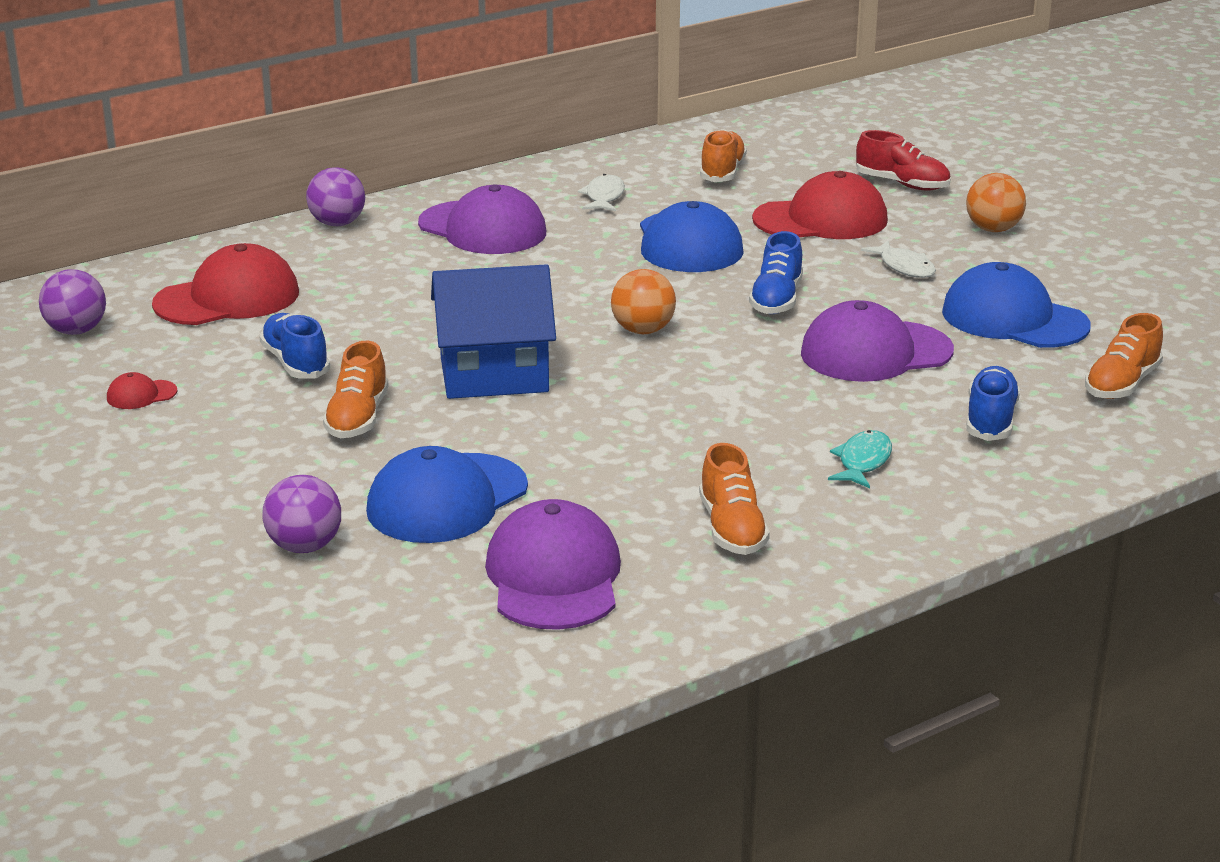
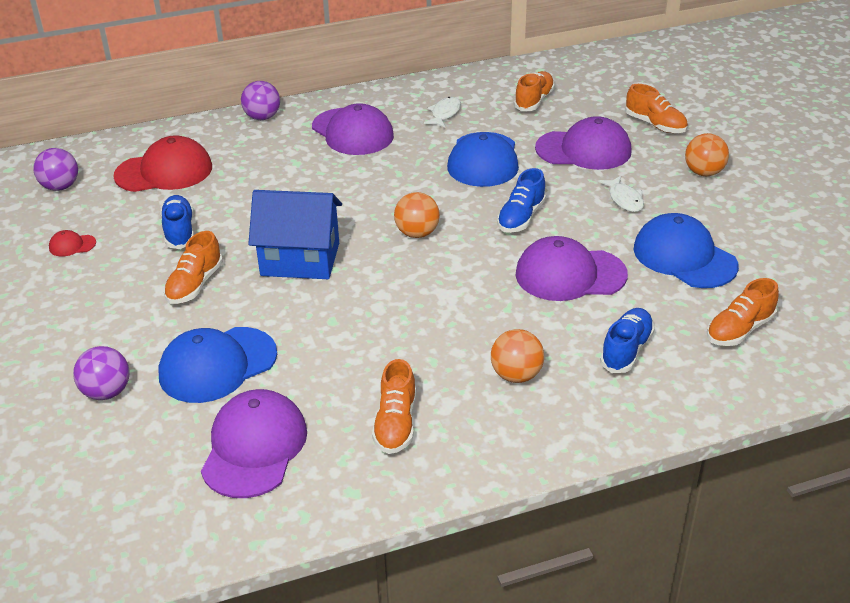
camera: 15 degrees right, 10 degrees up
red cap [752,171,888,239] -> purple cap [535,116,632,170]
turquoise fish [828,430,892,488] -> orange ball [491,329,544,383]
red shoe [856,130,951,190] -> orange shoe [625,84,688,133]

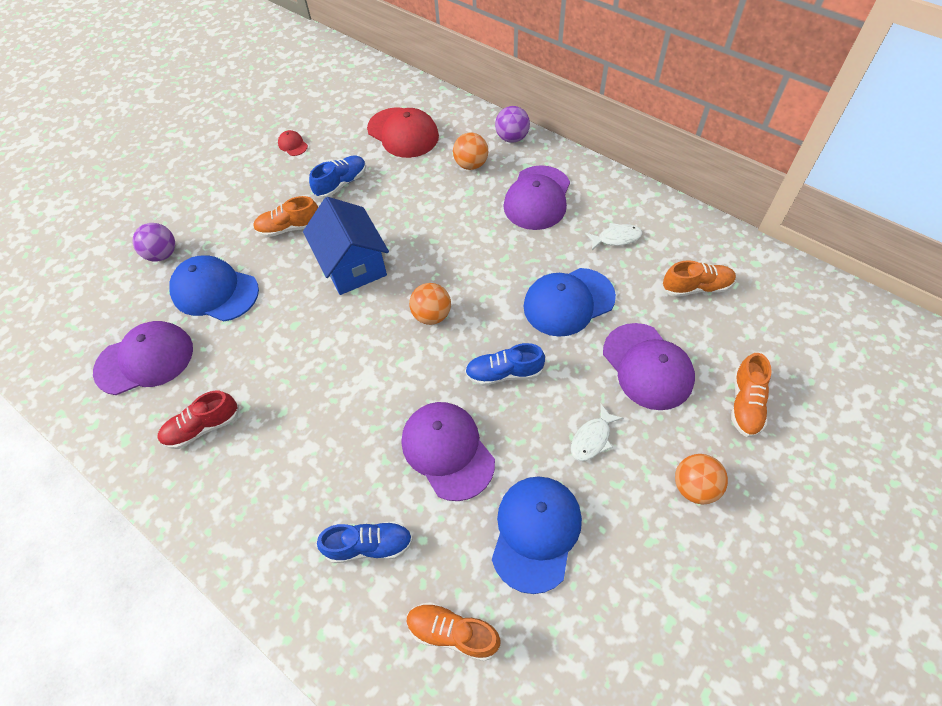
camera: 60 degrees right, 20 degrees up
purple ball [33,148,78,191] -> none
orange shoe [372,359,416,454] -> red shoe [158,390,239,449]
orange ball [491,329,544,383] -> orange ball moved to [453,133,488,170]

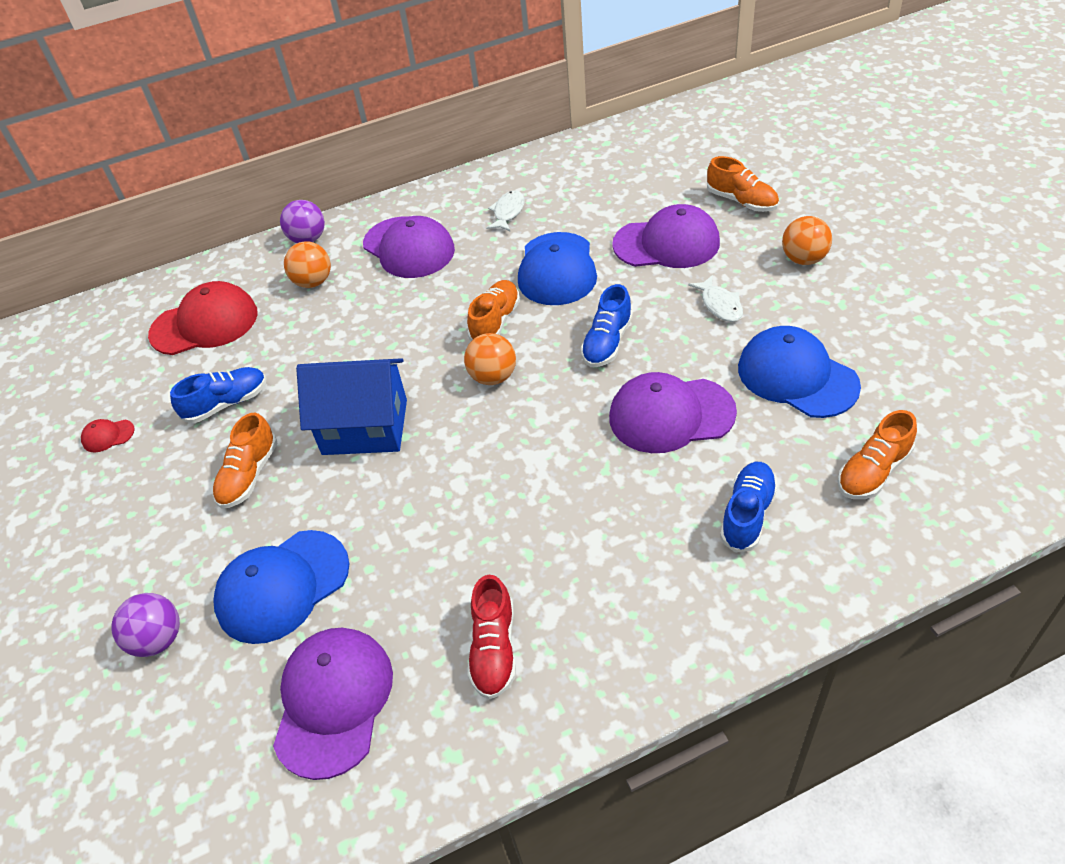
camera: 60 degrees left, 10 degrees down
blue shoe [309,156,366,199] -> blue shoe turned 75 degrees clockwise [170,367,266,423]
orange shoe [662,260,736,297] -> orange shoe moved to [467,280,520,341]

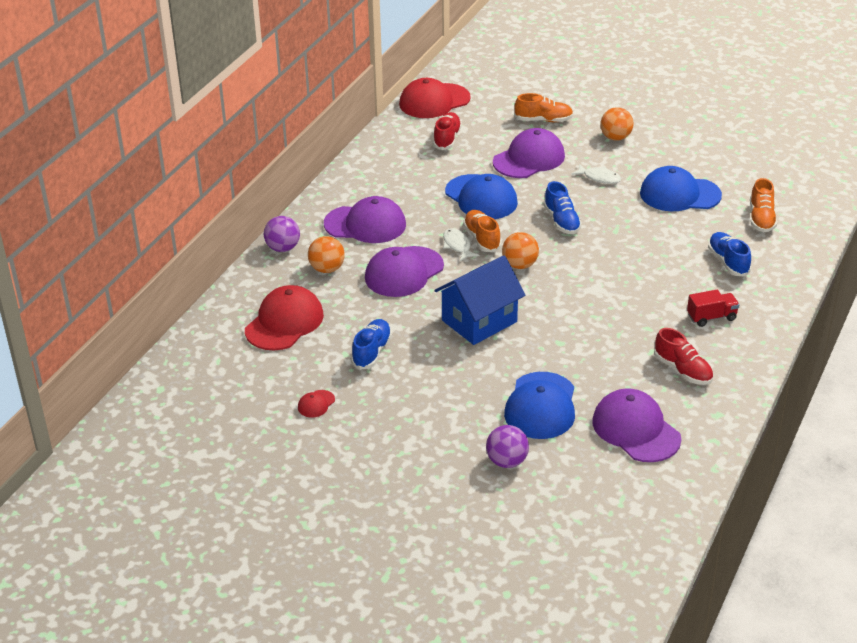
camera: 45 degrees left, 10 degrees down
orange shoe [212,413,277,509] -> none
white fish [486,190,525,232] -> white fish moved to [443,228,480,261]
purple cap [609,372,737,453] -> purple cap moved to [365,246,444,297]
none -> red cap [399,78,471,118]
none -> red shoe [433,112,462,150]
none -> red truck [687,290,740,327]

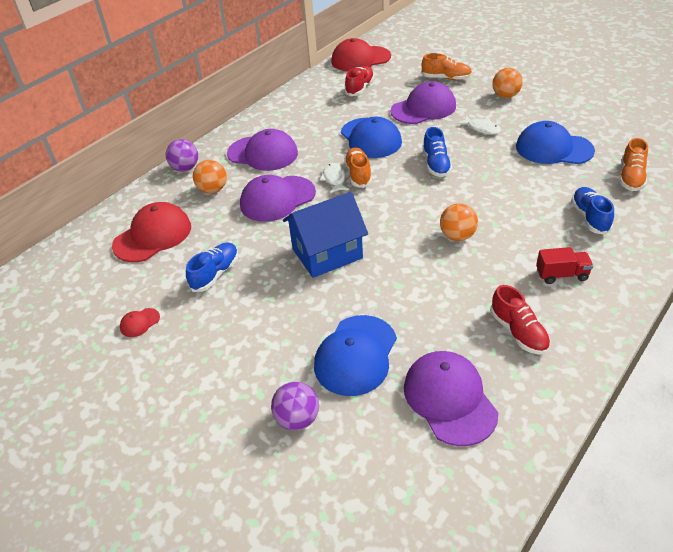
camera: 15 degrees right, 5 degrees up
orange ball [502,232,539,269] -> orange ball moved to [440,203,478,241]

